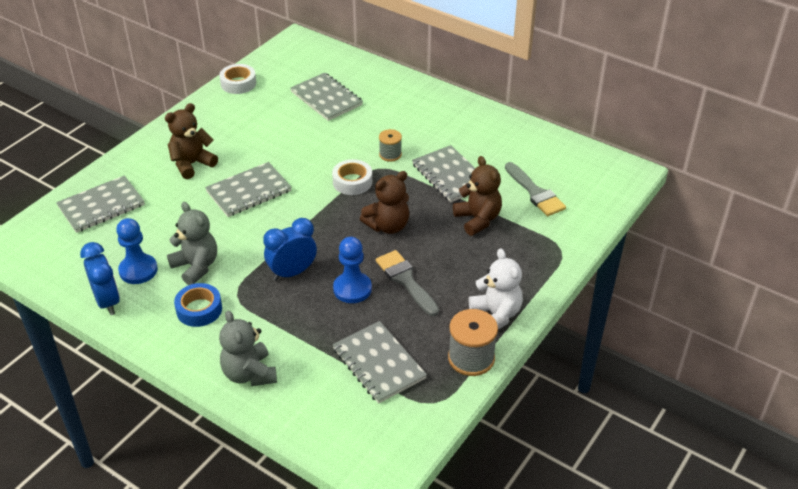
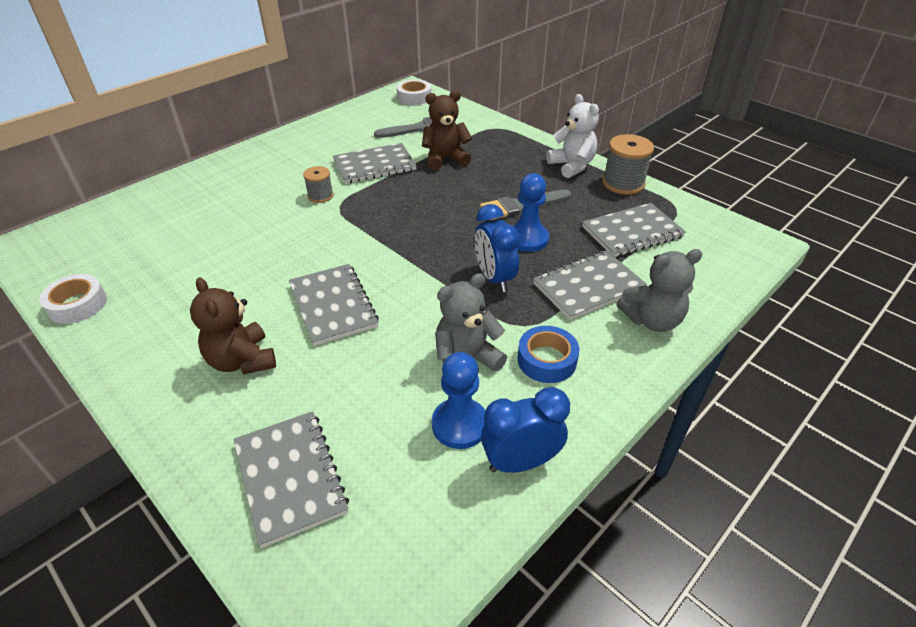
camera: 80 degrees left, 0 degrees up
grey notebook [290,73,363,121] -> grey notebook moved to [533,250,647,320]
white tape [332,159,372,195] -> white tape moved to [397,79,431,105]
brown teddy bear [360,171,409,234] -> none
white teddy bear [469,248,523,330] -> white teddy bear turned 75 degrees clockwise [546,94,599,178]

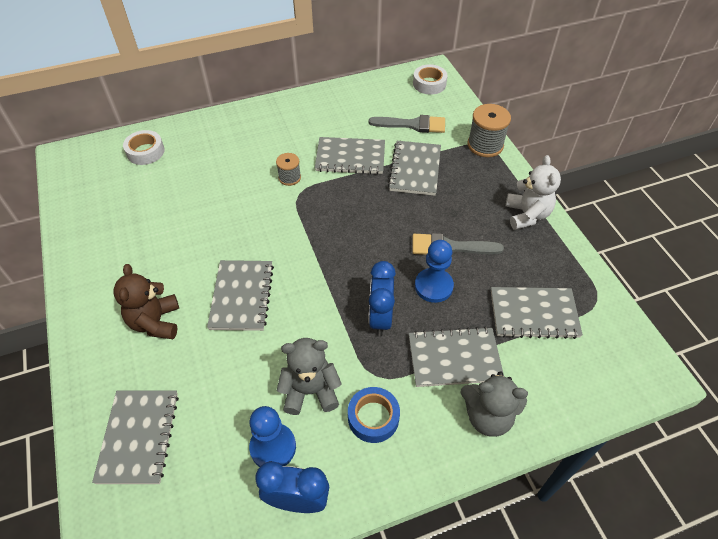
camera: 25 degrees right, 10 degrees up
white tape [39,274,107,324] -> white tape moved to [123,130,165,165]
brown teddy bear [422,90,472,170] -> grey notebook [388,141,441,196]
grey spool [602,134,654,195] -> grey spool moved to [468,104,511,157]

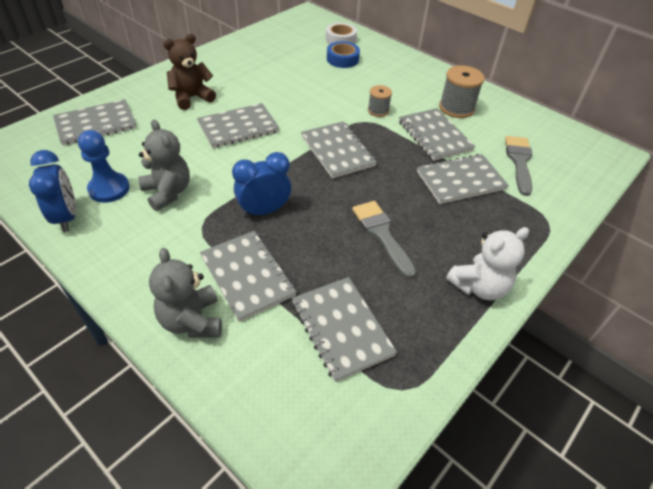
camera: 60 degrees right, 5 degrees down
blue tape [348,387,400,443] -> blue tape moved to [327,41,360,68]
grey brush [369,115,445,133] -> grey brush turned 150 degrees counterclockwise [505,136,532,196]
white tape [413,64,448,95] -> none
blue pawn [415,240,454,303] -> none
grey spool [468,104,511,157] -> grey spool moved to [439,65,485,118]
none -> grey notebook [301,121,377,179]

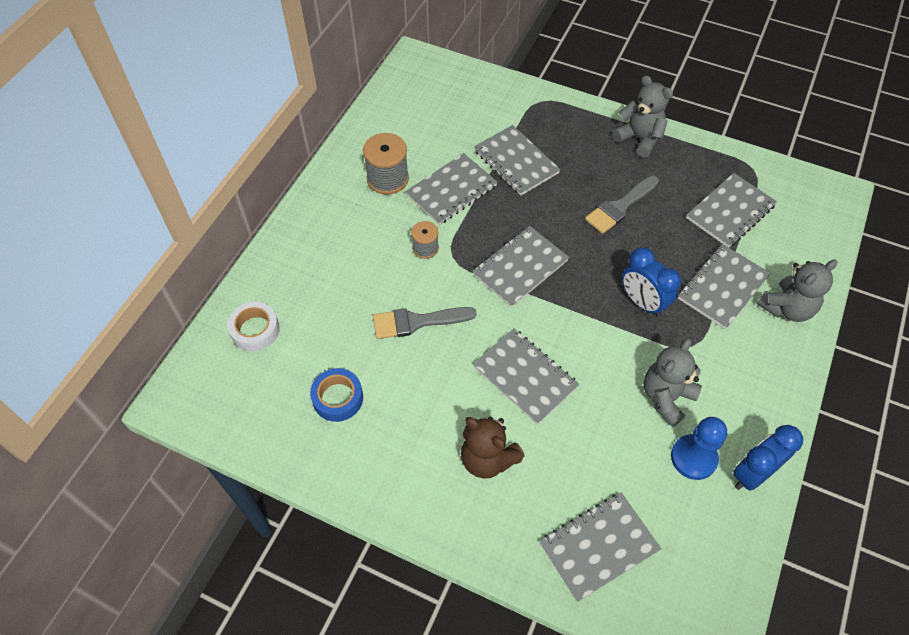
camera: 105 degrees left, 10 degrees up
grey notebook [53,99,137,145] -> grey notebook turned 75 degrees counterclockwise [540,493,661,602]
blue tape [327,41,360,68] -> blue tape moved to [310,368,363,422]
white teddy bear [446,227,529,300] -> grey teddy bear [613,75,673,157]
grey brush [505,136,532,196] -> grey brush moved to [373,307,476,339]

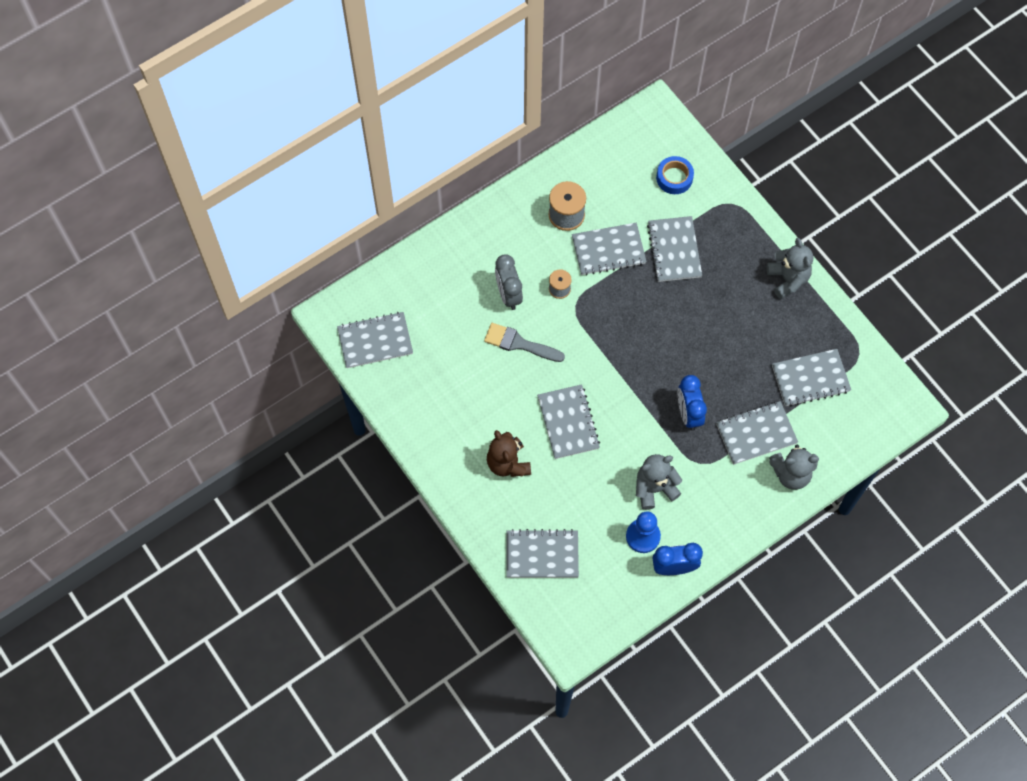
camera: 30 degrees right, 10 degrees up
white tape [227,302,280,351] -> none
blue tape [310,368,363,422] -> blue tape moved to [656,156,694,194]
grey notebook [472,226,569,307] -> grey notebook moved to [337,312,413,368]
grey brush [585,176,659,234] -> none
none -> grey clock [495,254,523,310]

